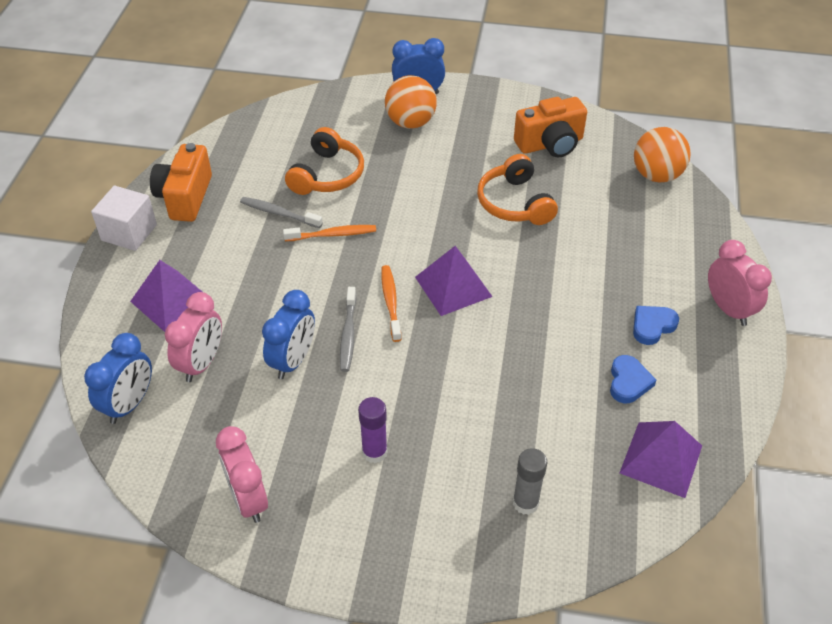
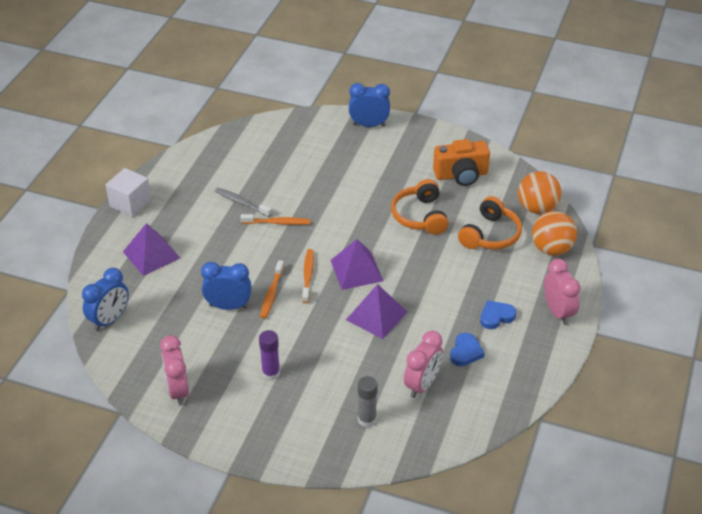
camera: 10 degrees right, 5 degrees down
orange camera [150,143,212,222] -> none
pink clock [165,292,222,382] -> pink clock moved to [404,331,443,398]
blue clock [262,290,315,379] -> blue clock turned 120 degrees counterclockwise [201,262,252,310]
orange headphones [285,127,364,195] -> orange headphones moved to [458,196,522,249]
grey toothbrush [340,287,357,372] -> orange toothbrush [260,260,284,319]
orange ball [385,75,437,129] -> orange ball moved to [532,211,577,256]
purple pyramid [620,421,702,498] -> purple pyramid moved to [346,284,407,339]

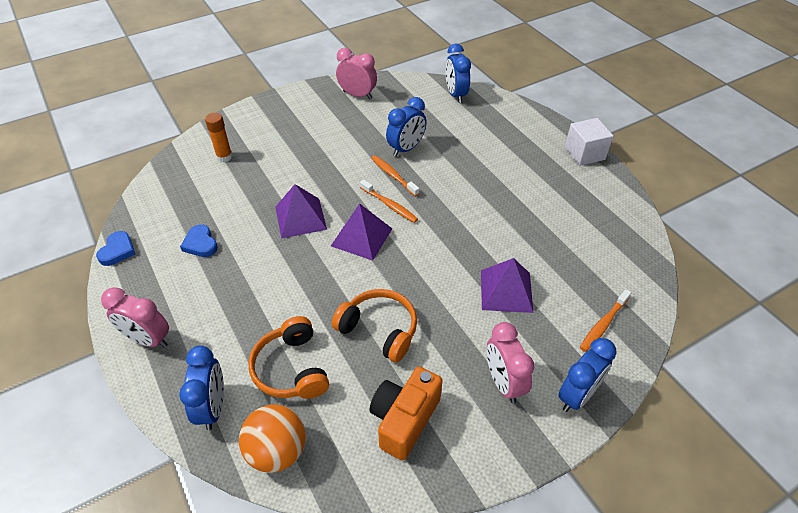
camera: 130 degrees right, 5 degrees up
purple pyramid [123,223,180,276] -> purple pyramid moved to [481,258,533,313]
grey toothbrush [215,188,272,217] -> none
orange toothbrush [241,214,310,225] -> orange toothbrush moved to [580,289,632,352]
purple glue stick [259,330,280,381] -> none
grey glue stick [358,376,378,427] -> orange glue stick [205,113,232,162]
pink clock [404,331,443,398] -> pink clock moved to [487,322,534,403]
blue heart [480,300,516,329] -> blue heart moved to [96,231,136,266]
orange ball [532,211,577,256] -> blue clock [179,345,224,430]

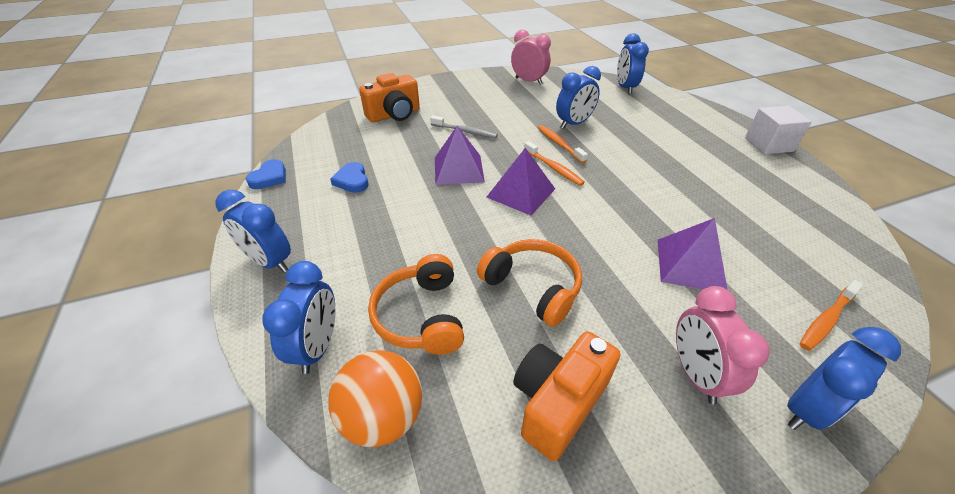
camera: 10 degrees right, 5 degrees down
pink clock [101,287,169,348] -> blue clock [215,190,291,272]
orange glue stick [205,113,232,162] -> orange camera [359,73,420,122]
none -> grey toothbrush [430,116,498,138]

